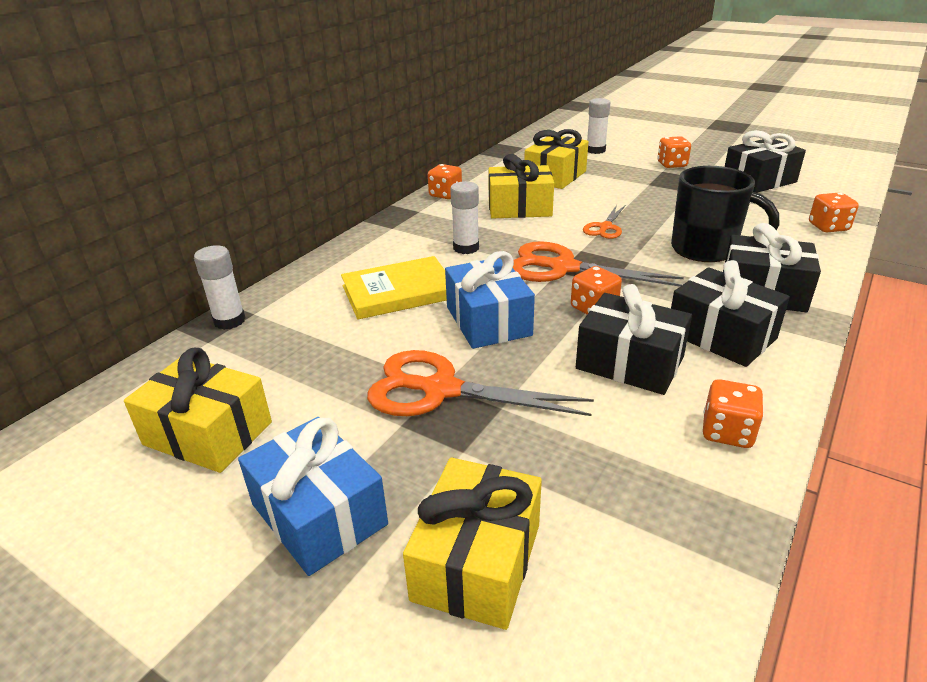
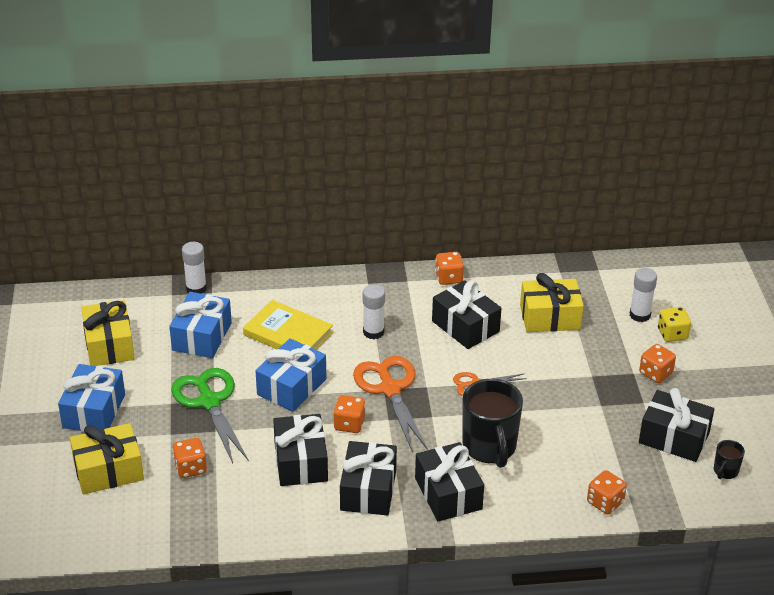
camera: 50 degrees right, 5 degrees up
orange scissors [367,350,594,416] -> green scissors [171,368,249,463]
yellow gift [488,154,554,218] -> black gift [432,280,501,349]
orange dice [703,379,764,448] -> orange dice moved to [172,438,207,478]
none -> blue gift [169,292,232,358]
none -> yellow dice [658,307,691,342]
none -> black mug [714,440,745,479]

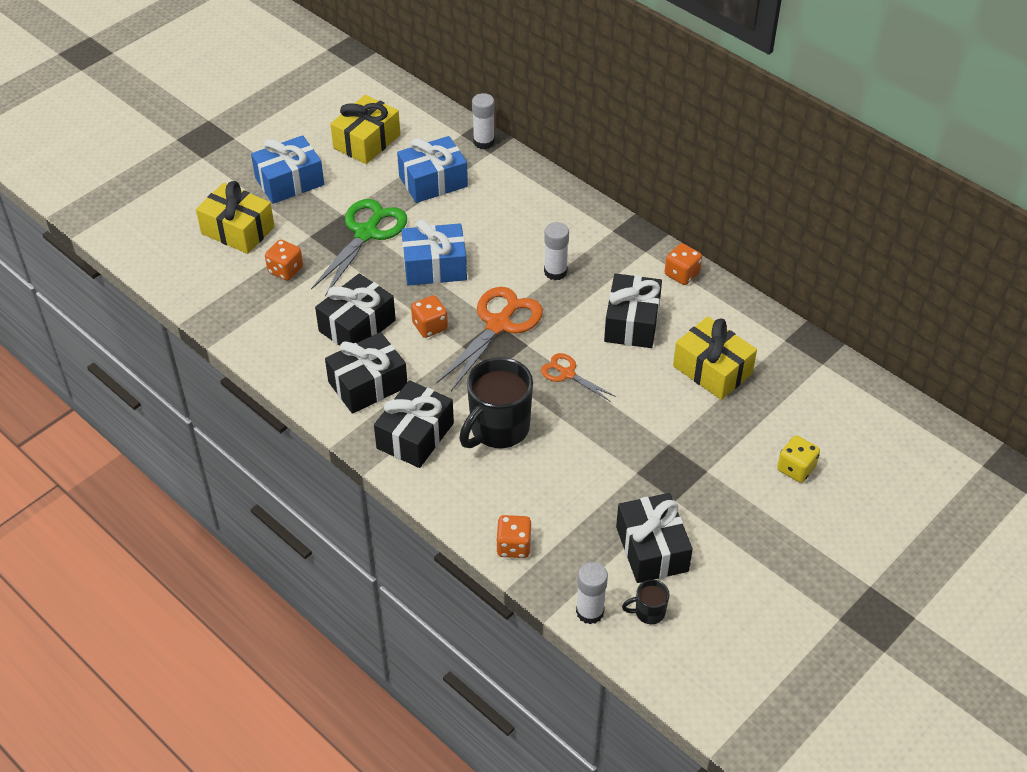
camera: 50 degrees right, 10 degrees up
yellow book [243,300,333,350] -> none
white glue stick [630,268,657,322] -> white glue stick moved to [576,562,608,624]
orange dice [639,344,676,383] -> none

